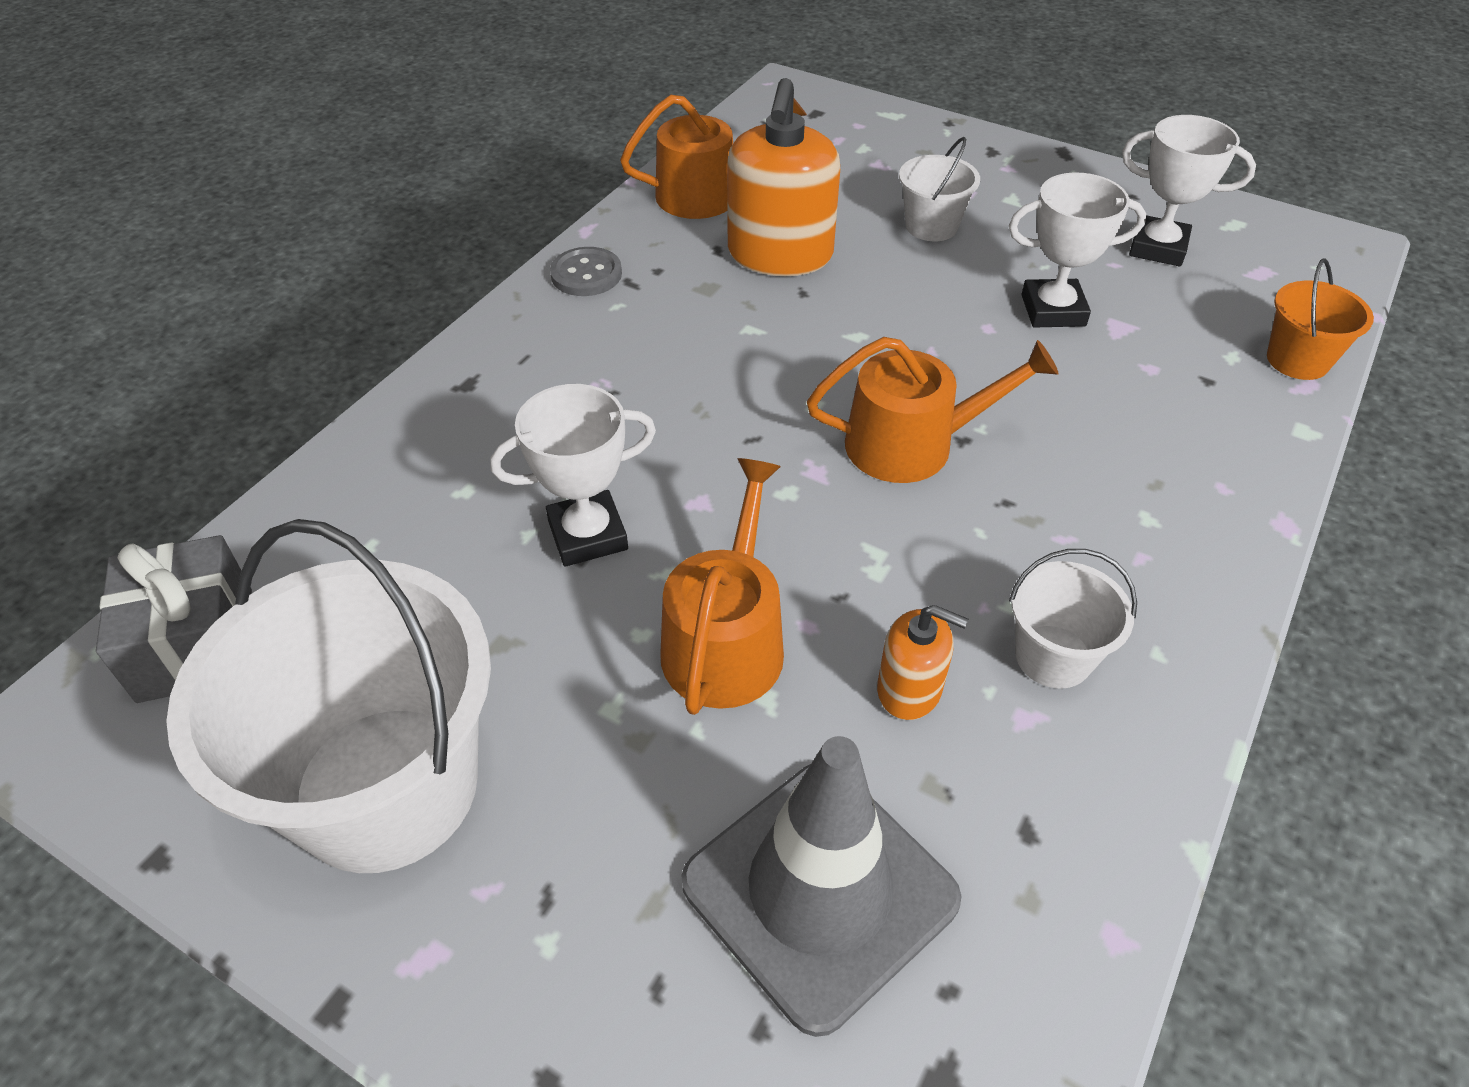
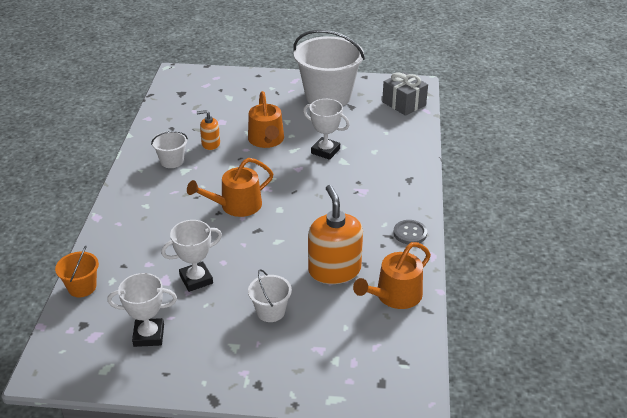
camera: 155 degrees right, 10 degrees down
white trophy [490,384,656,567] -> white trophy turned 75 degrees clockwise [303,99,350,160]
grey traffic cone [681,736,962,1037] -> none

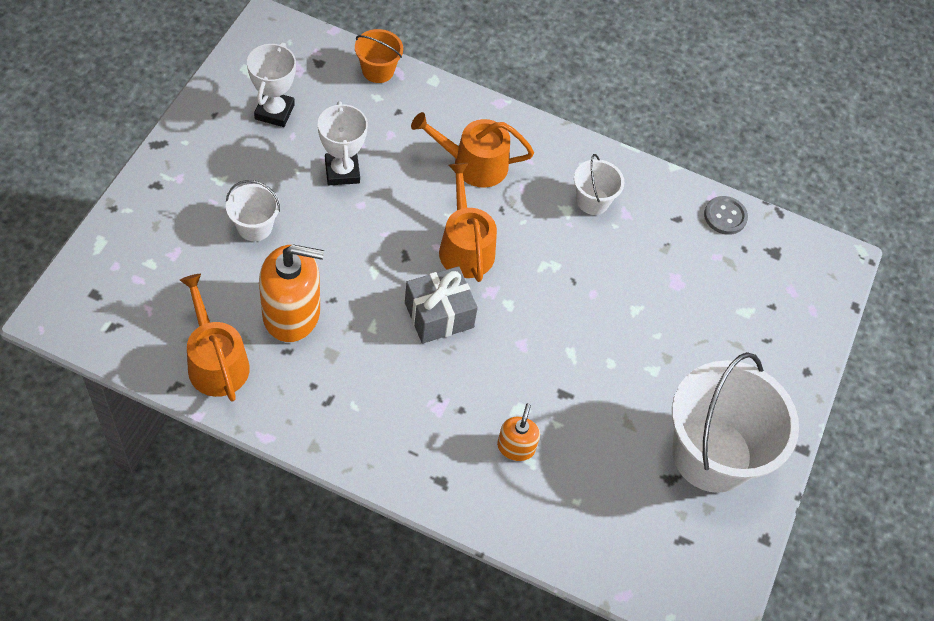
camera: 100 degrees right, 20 degrees up
orange soap dispenser [197,110,220,150] -> orange soap dispenser moved to [497,403,540,461]
orange watering can [248,91,284,148] -> orange watering can moved to [411,112,534,188]
white trophy [303,99,350,160] -> none
grey gift [382,72,428,116] -> grey gift moved to [405,266,478,344]
grey button [394,220,427,245] -> grey button moved to [704,196,748,235]

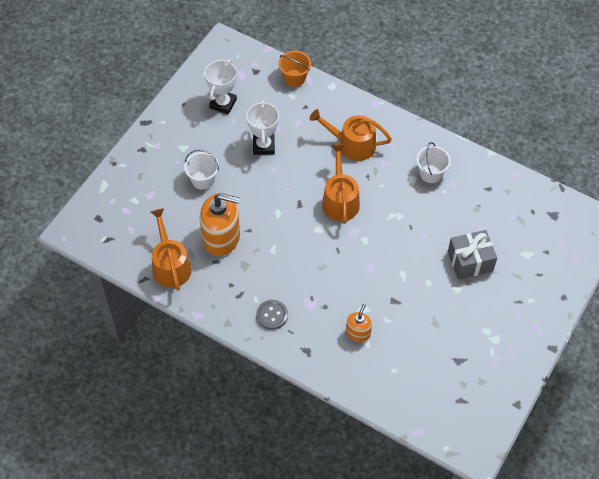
camera: 15 degrees right, 0 degrees up
grey gift [405,266,478,344] -> grey gift moved to [448,230,497,280]
white bucket [672,352,799,493] -> none
grey button [704,196,748,235] -> grey button moved to [256,300,288,330]

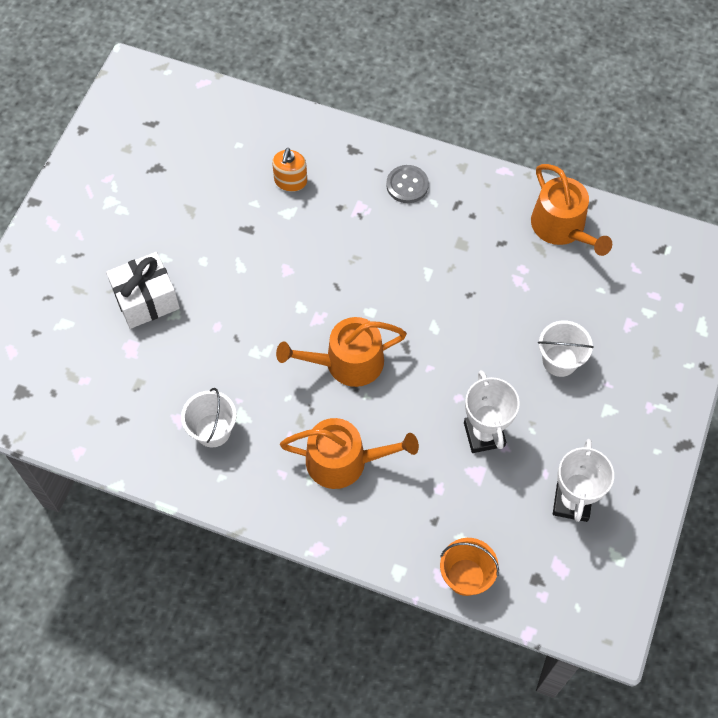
camera: 170 degrees right, 5 degrees up
orange soap dispenser [200,193,240,256] -> none
orange watering can [322,144,360,224] -> orange watering can turned 90 degrees clockwise [276,317,407,387]
grey gift [448,230,497,280] -> white gift [106,252,180,329]

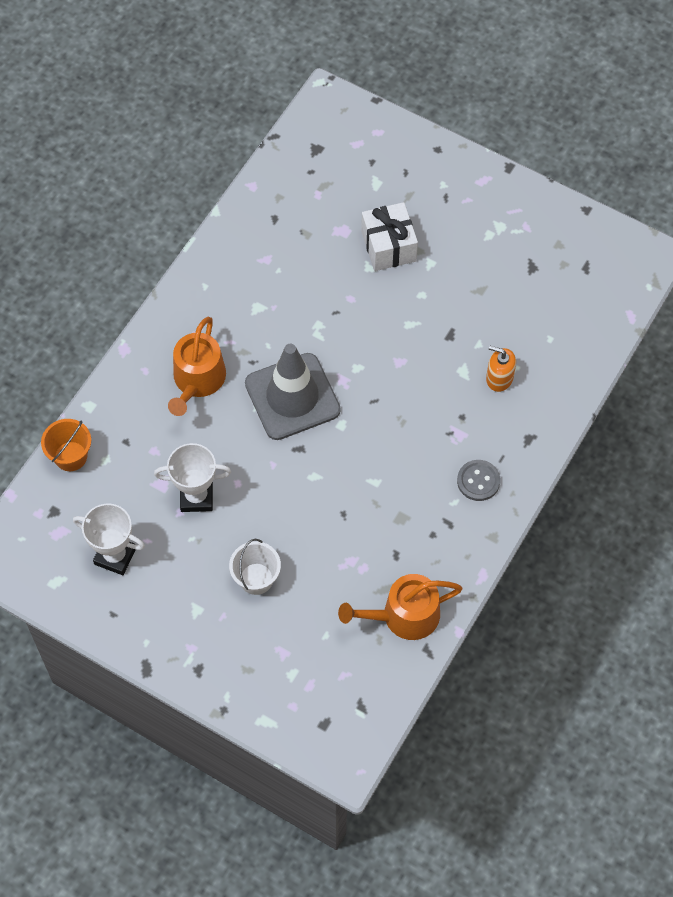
camera: 100 degrees right, 0 degrees up
white bucket [181,388,237,447] -> none
orange watering can [276,317,407,387] -> grey traffic cone [245,344,341,440]

